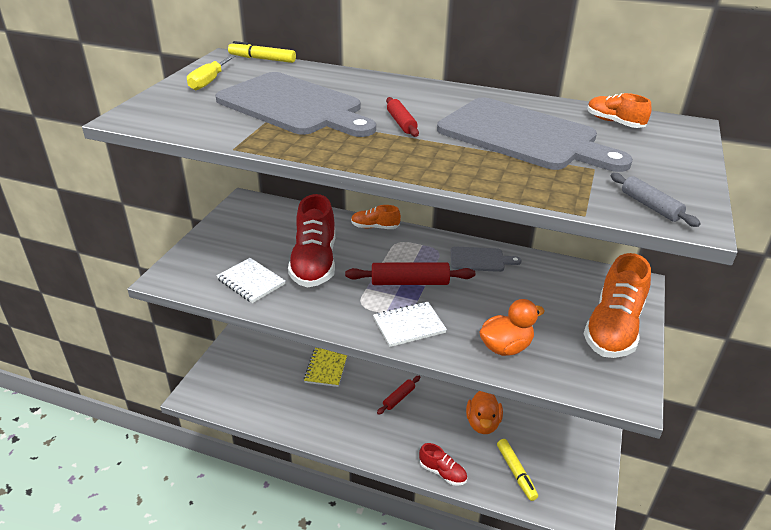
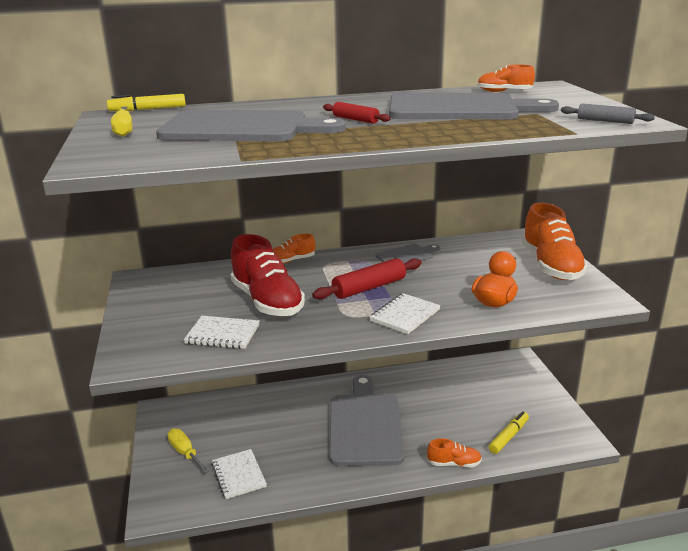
camera: 30 degrees left, 10 degrees down
yellow notebook [304,348,347,387] -> none
red rolling pin [377,376,420,415] -> grey cutting board [329,375,404,466]
red shoe [419,443,467,486] -> orange shoe [427,438,482,467]
orange duck [466,391,503,434] -> none
yellow marker [497,439,538,501] -> yellow marker turned 90 degrees counterclockwise [488,411,529,454]
none -> yellow screwdriver [167,429,209,474]
none -> white notebook [212,449,267,499]

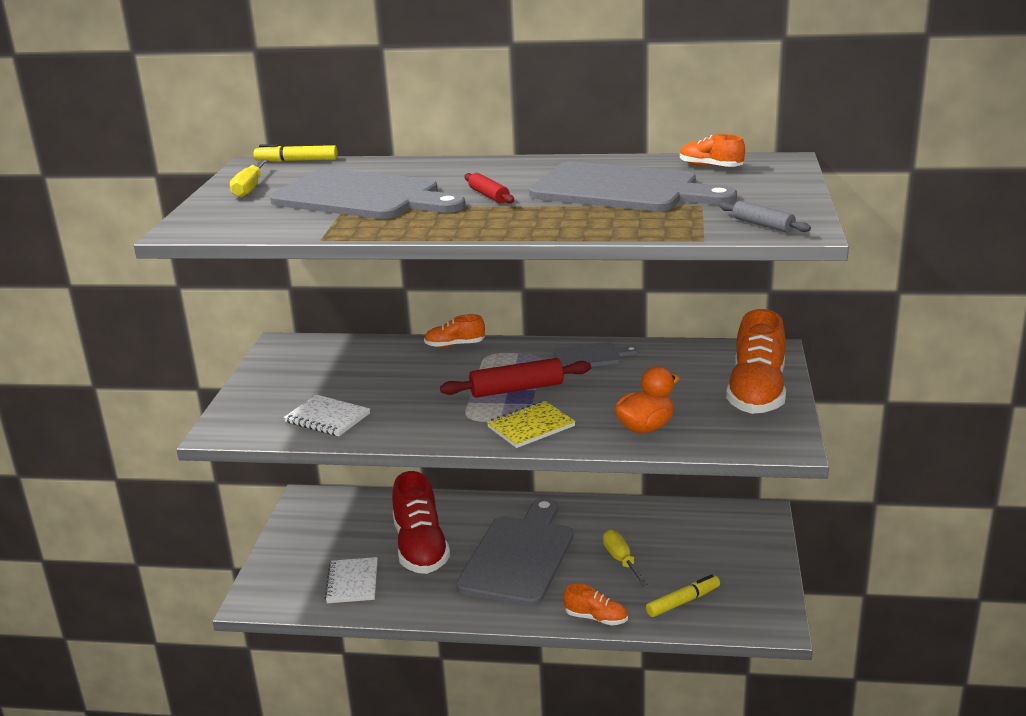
camera: 20 degrees right, 0 degrees up
yellow screwdriver [167,429,209,474] -> yellow screwdriver moved to [603,530,648,586]
red shoe [231,234,305,316] -> red shoe moved to [392,471,450,574]
white notebook [370,293,441,334] -> yellow notebook [487,401,576,448]

